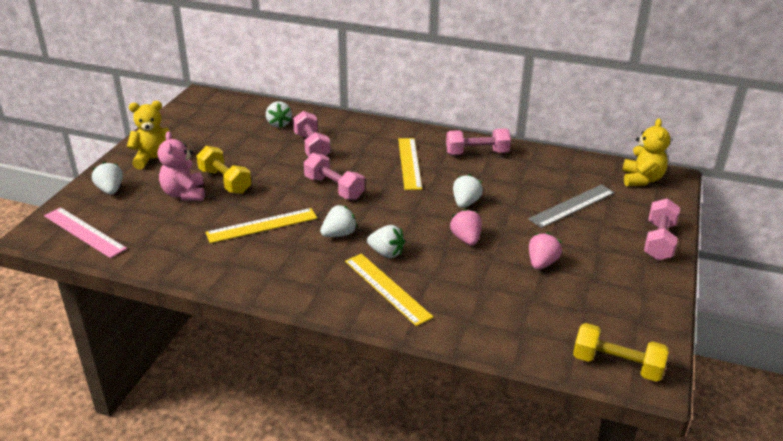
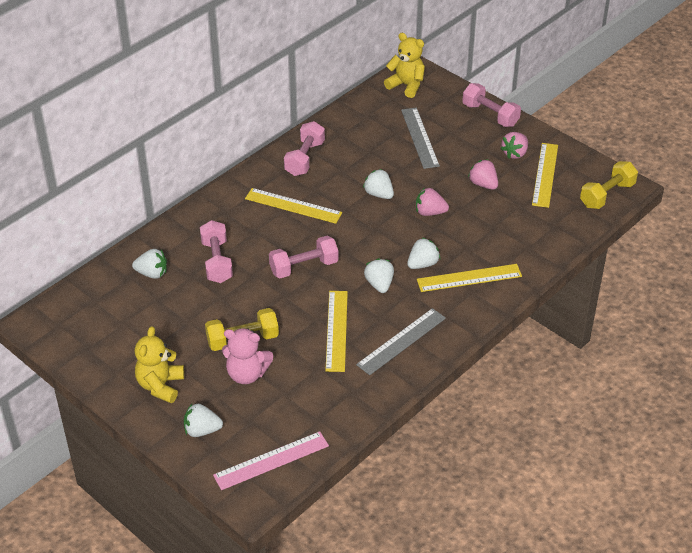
camera: 65 degrees left, 10 degrees up
pink dumbbell [293,111,331,157] -> pink dumbbell turned 75 degrees clockwise [200,220,233,283]
none -> grey ruler [356,308,446,375]
none -> pink strawberry [500,132,528,159]
none -> yellow ruler [532,143,558,208]

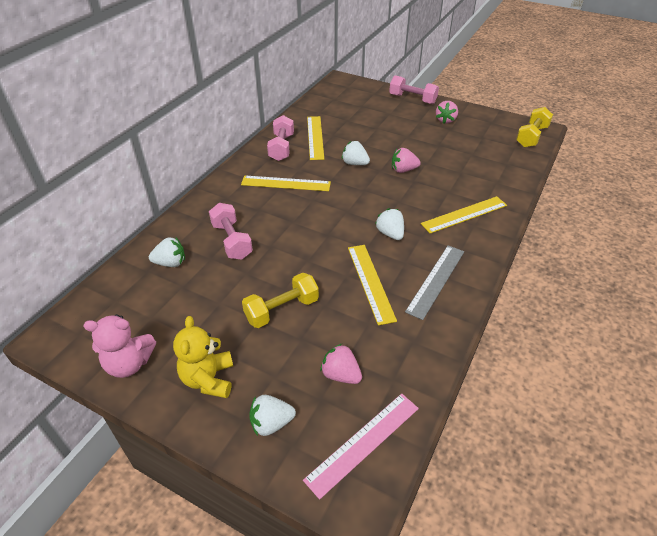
camera: 15 degrees left, 0 degrees up
pink teddy bear [222,328,273,384] -> pink teddy bear moved to [83,314,156,378]
pink dumbbell [269,236,338,278] -> none
yellow teddy bear [384,33,425,98] -> none
grey ruler [401,108,440,169] -> none
white strawberry [407,238,440,269] -> none
pink strawberry [468,159,498,190] -> pink strawberry moved to [320,344,362,384]
yellow ruler [532,143,558,208] -> yellow ruler moved to [307,116,324,160]

